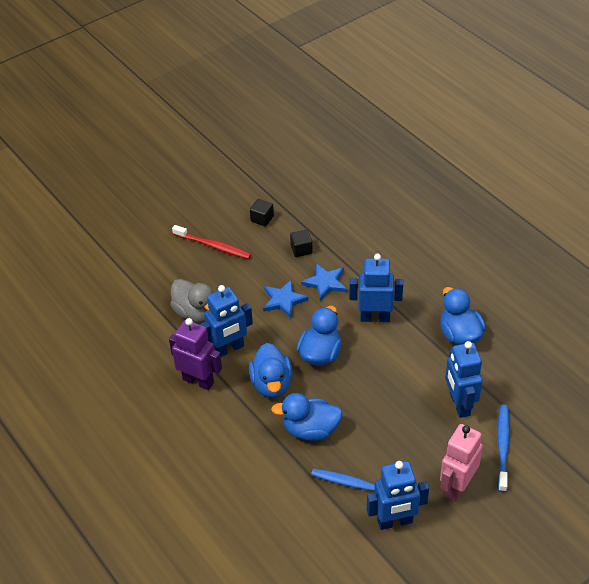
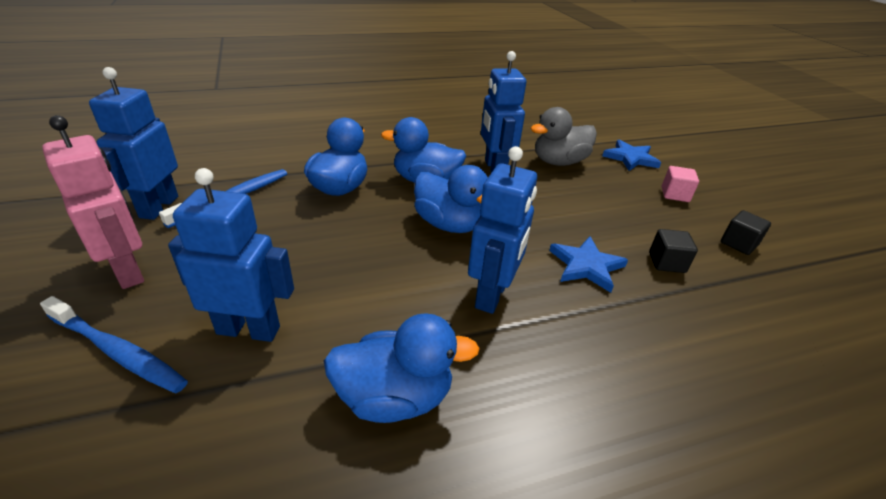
camera: 105 degrees right, 10 degrees down
purple robot [169,318,222,390] -> none
red toothbrush [172,225,251,259] -> pink cube [662,166,699,202]
blue star [263,280,309,318] -> blue star moved to [602,140,661,171]

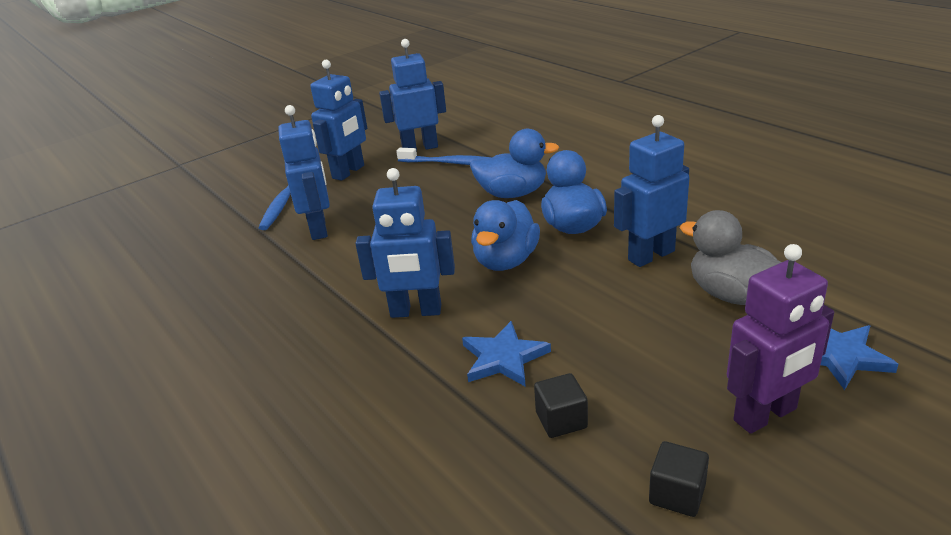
camera: 75 degrees right, 5 degrees down
pink robot [42,115,144,289] -> blue robot [310,60,367,181]
blue duck [324,313,480,423] -> none
pink cube [662,166,699,202] -> purple robot [727,244,834,434]

